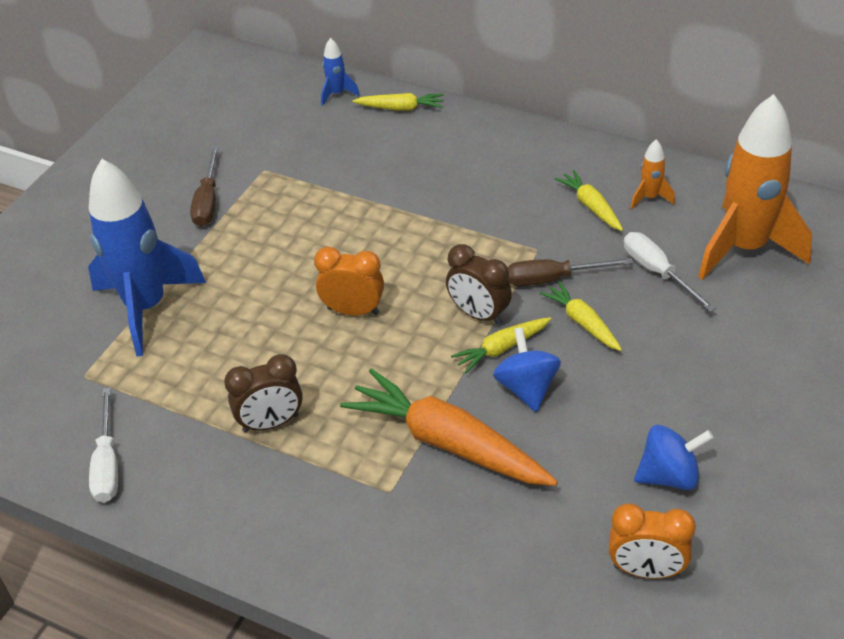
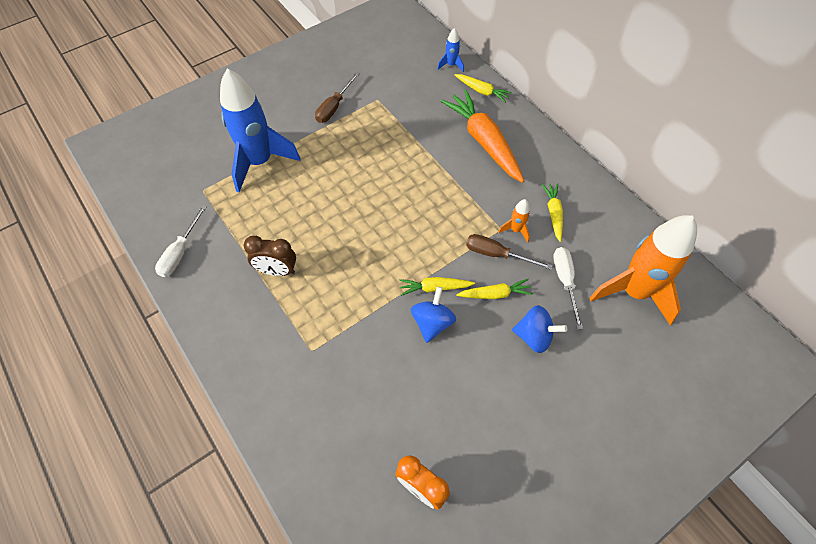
camera: 25 degrees right, 15 degrees up
orange clock [314,246,384,316] -> none
orange carrot [340,368,558,486] -> orange carrot moved to [441,90,524,183]
brown clock [446,244,512,325] -> none
yellow carrot [539,281,622,351] -> yellow carrot turned 90 degrees clockwise [456,279,533,299]
orange rocket [630,139,675,209] -> orange rocket moved to [498,199,530,243]
blue spinning top [634,425,714,490] -> blue spinning top moved to [512,305,567,353]

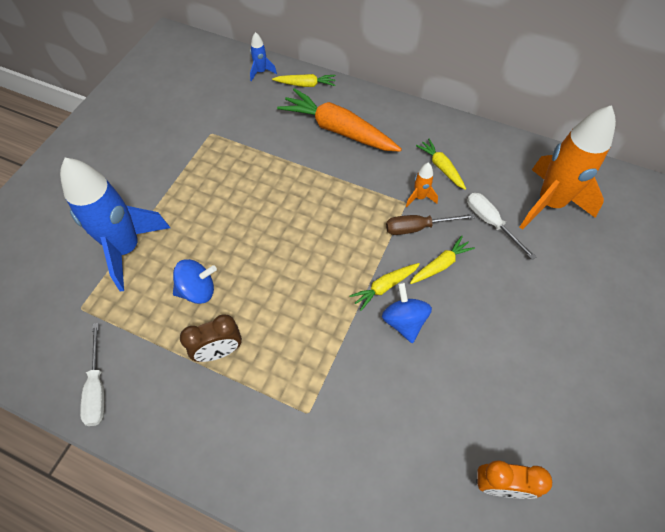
camera: 30 degrees left, 0 degrees up
brown screwdriver [315,72,360,123] -> none
blue spinning top [512,305,567,353] -> blue spinning top moved to [173,259,217,304]

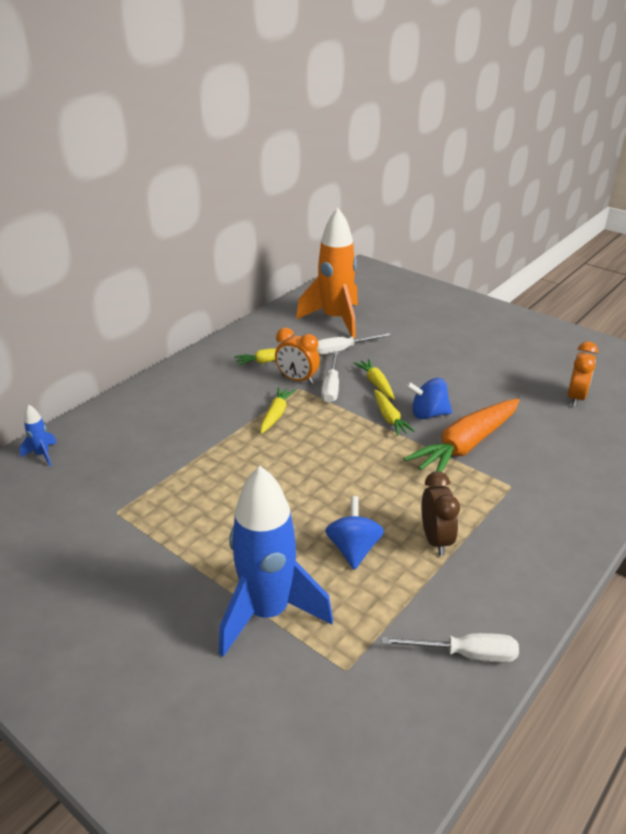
camera: 75 degrees left, 25 degrees down
yellow carrot [272,74,336,87] -> yellow carrot moved to [260,387,296,434]
orange carrot [277,88,402,152] -> orange carrot moved to [404,399,520,472]
brown screwdriver [386,213,475,235] -> white screwdriver [321,351,339,403]
orange rocket [406,163,438,207] -> orange clock [275,328,320,384]

